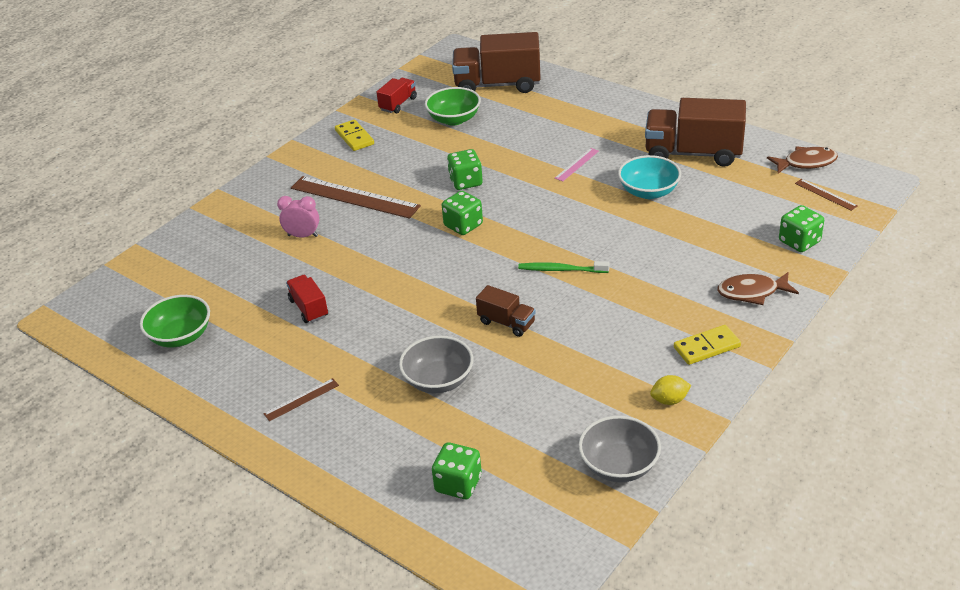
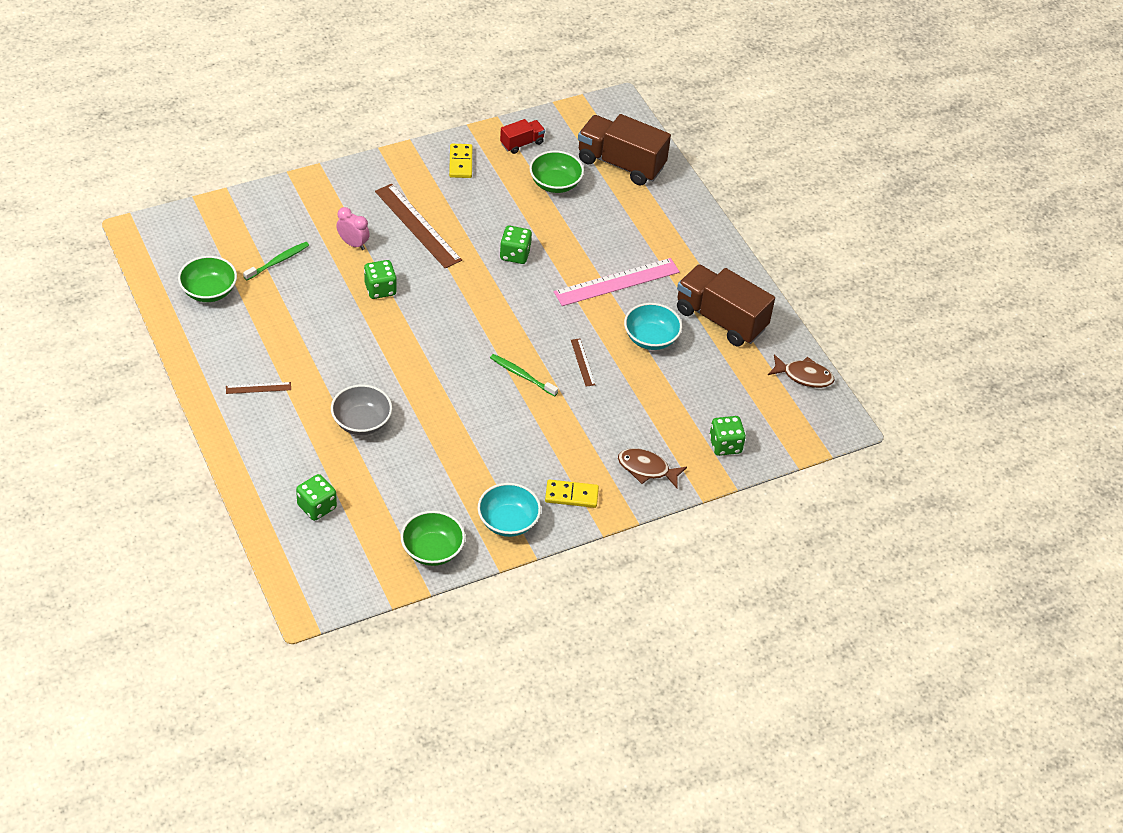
camera: 20 degrees right, 10 degrees up
red truck [286,275,328,323] -> none
green dice [442,191,483,235] -> green dice moved to [364,260,397,299]
brown truck [476,285,536,337] -> none
pink ruler [555,148,599,181] -> pink ruler [554,258,680,306], size x2.15
grey bowl [579,416,661,482] -> green bowl [401,511,465,566]
yellow lemon [650,375,691,405] -> turquoise bowl [478,483,541,537]
brown ruler [795,179,858,211] -> brown ruler moved to [571,338,595,387]
none -> green toothbrush [243,242,309,280]

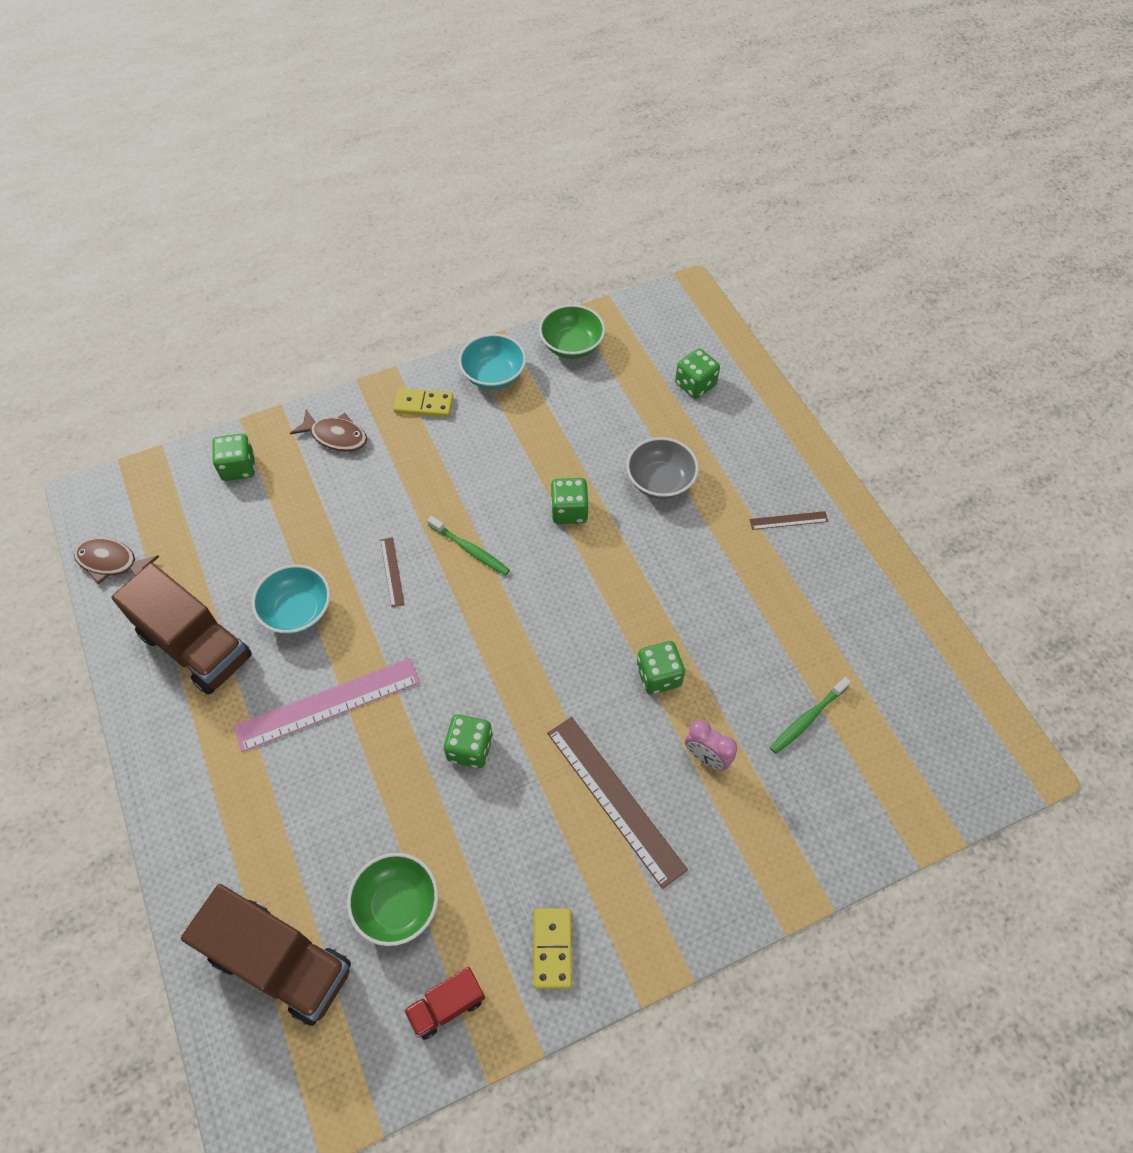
camera: 175 degrees left, 10 degrees up
green bowl [178,256,237,302] -> none
none -> green dice [551,478,589,524]

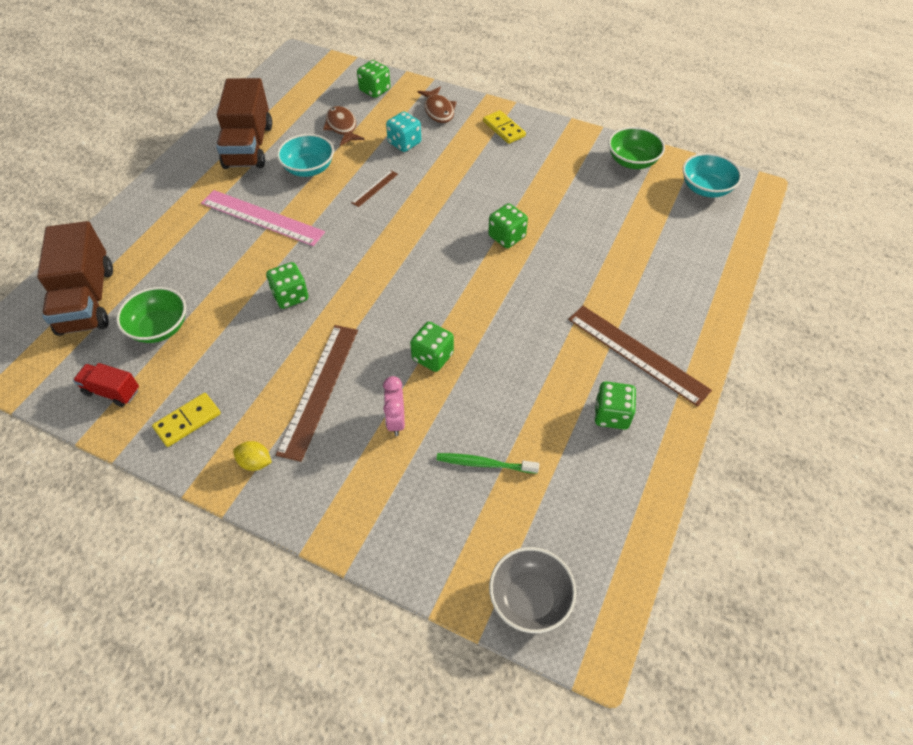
camera: 50 degrees right, 5 degrees down
brown fish [74,538,159,584] -> brown fish moved to [323,106,365,146]
green toothbrush [427,516,510,576] -> none
turquoise bowl [459,334,526,390] -> turquoise bowl moved to [683,153,742,197]
grey bowl [626,437,699,499] -> grey bowl moved to [489,547,576,633]
green dice [675,349,720,399] -> green dice moved to [594,381,636,430]
brown ruler [750,511,828,530] -> brown ruler [568,306,712,407], size x2.15
none -> yellow lemon [233,441,272,471]
none -> turquoise dice [386,112,421,152]

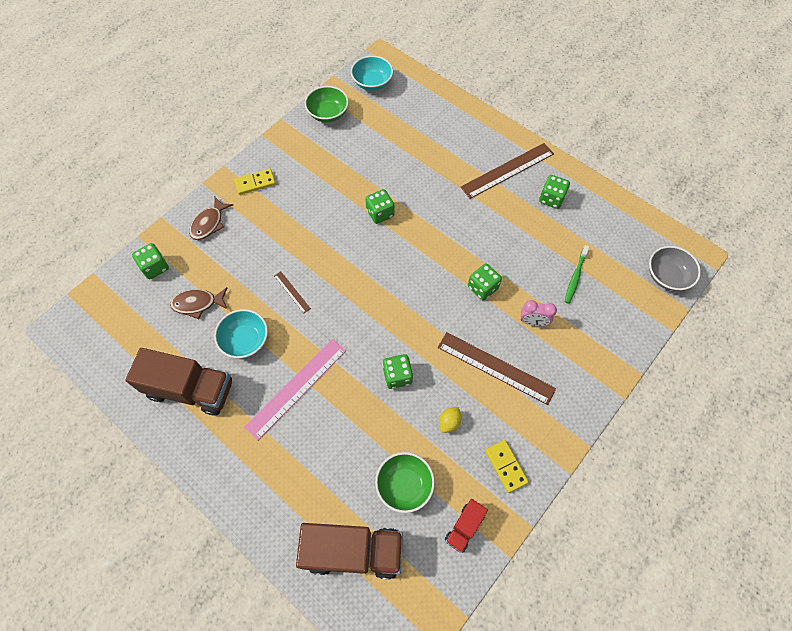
camera: 75 degrees left, 10 degrees up
yellow lemon [233,441,272,471] -> yellow lemon moved to [439,407,462,433]
turquoise dice [386,112,421,152] -> none
brown fish [418,87,457,123] -> brown fish turned 120 degrees clockwise [189,196,233,240]

